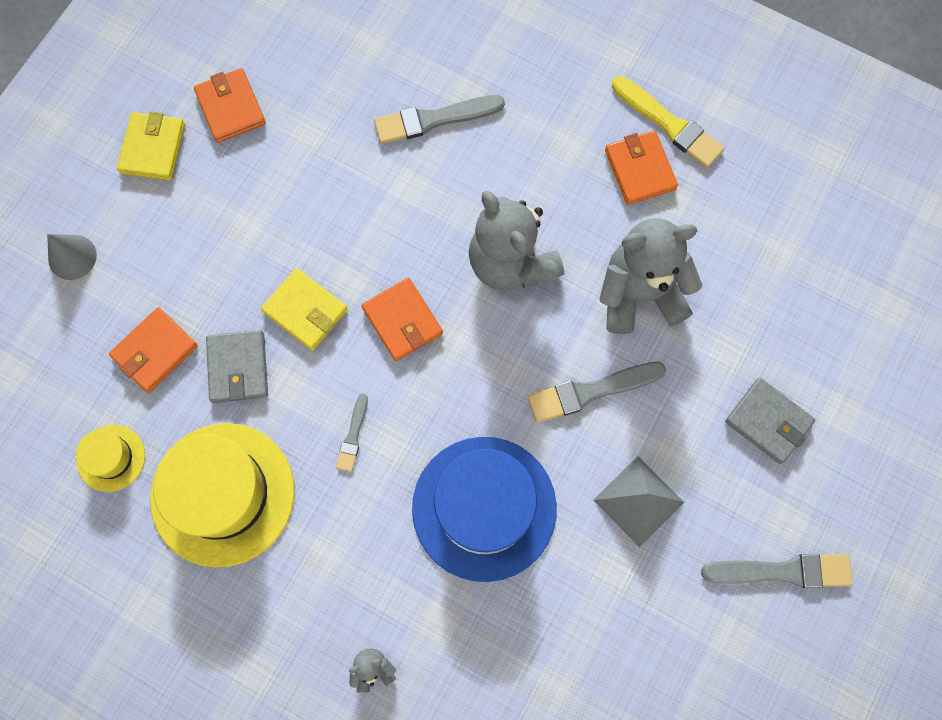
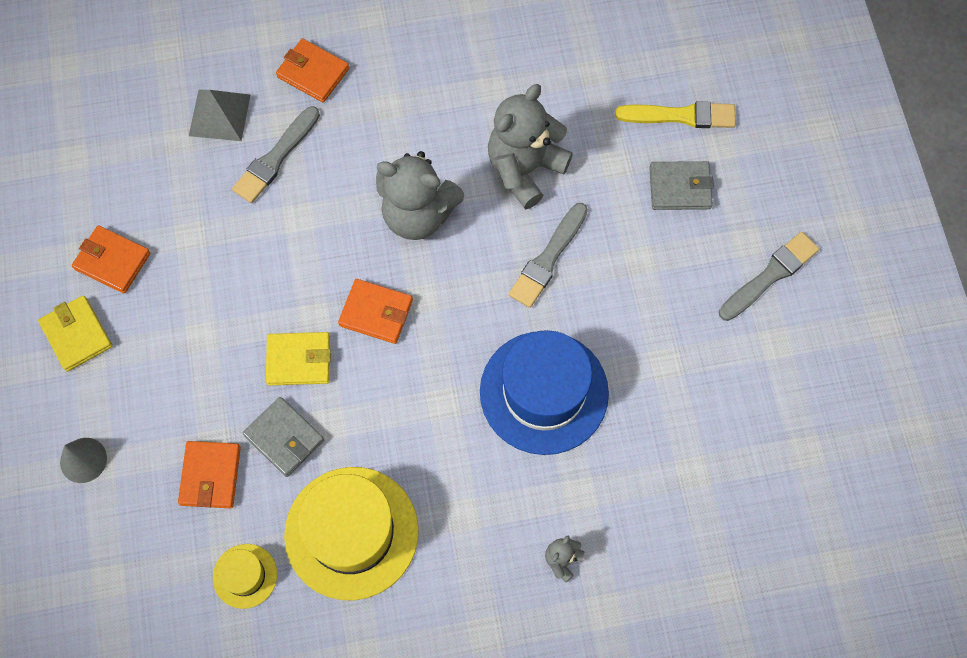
camera: 40 degrees left, 5 degrees down
grey brush [336,393,368,472] -> none
grey pyramid [593,456,684,547] -> grey pyramid moved to [189,90,250,141]
orange wallet [605,130,678,205] -> orange wallet moved to [276,38,349,103]
yellow brush [612,76,724,168] -> yellow brush moved to [615,101,736,128]

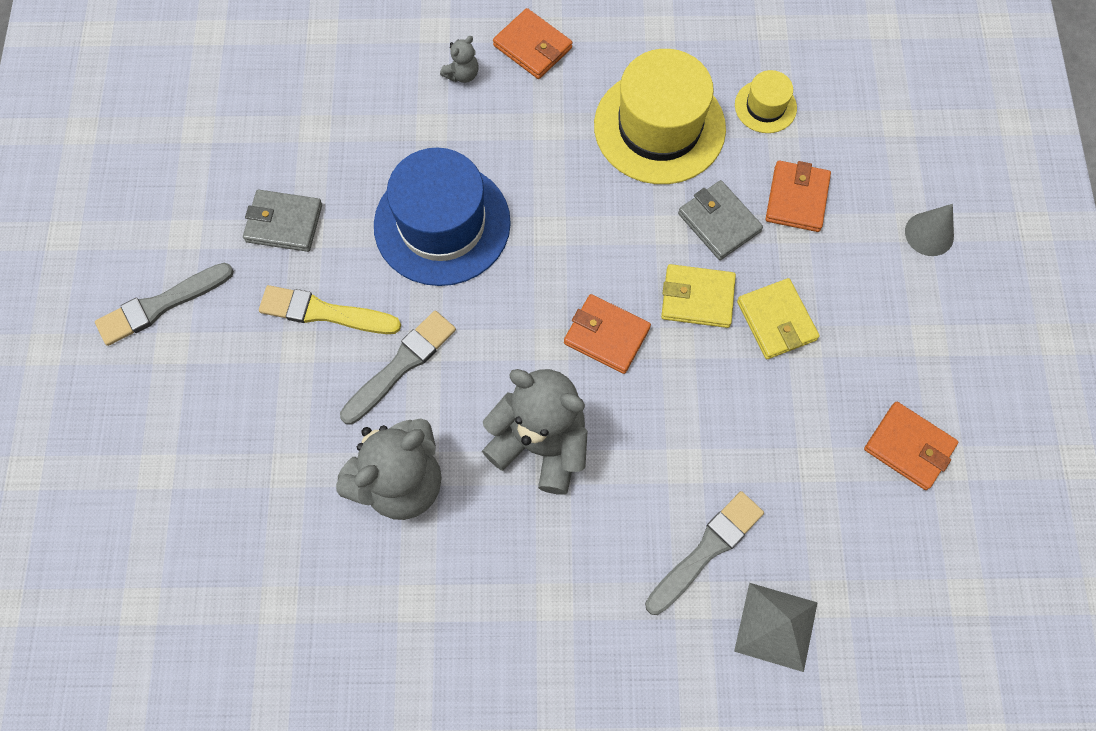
camera: 170 degrees left, 0 degrees up
yellow wallet [38,295,112,372] -> yellow wallet moved to [737,278,819,359]
orange wallet [276,38,349,103] -> orange wallet moved to [493,8,572,79]
yellow brush [615,101,736,128] -> yellow brush moved to [259,285,401,334]
grey wallet [649,161,714,210] -> grey wallet moved to [243,190,322,252]

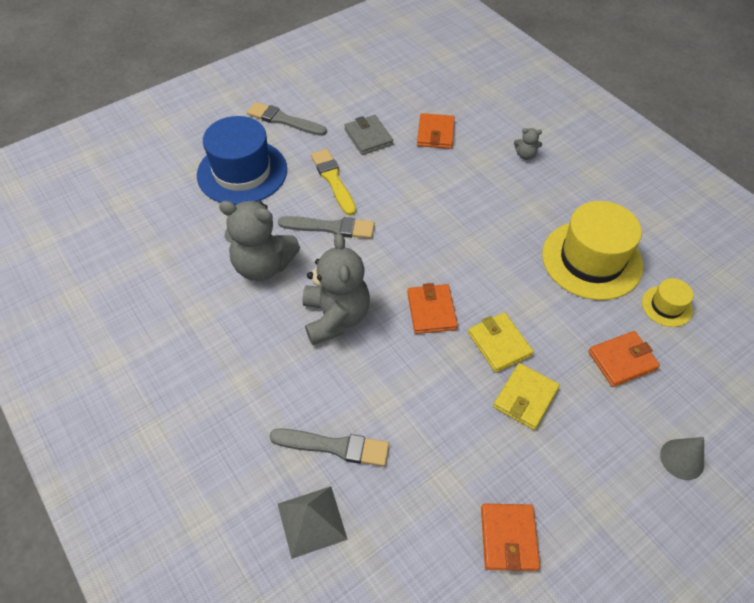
camera: 55 degrees right, 15 degrees down
blue hat [374,148,511,286] -> blue hat moved to [197,116,287,205]
orange wallet [493,8,572,79] -> orange wallet moved to [417,113,455,149]
grey wallet [678,180,763,260] -> none

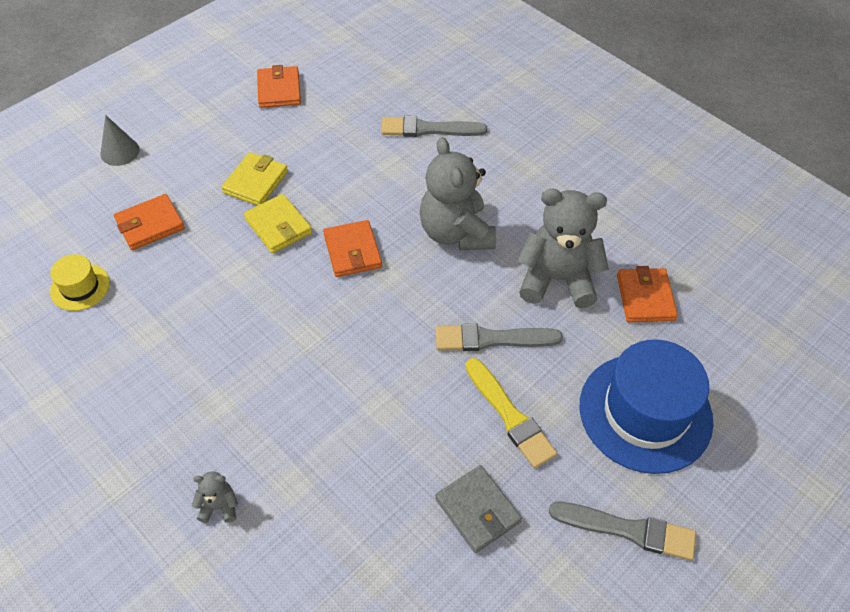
camera: 170 degrees right, 0 degrees up
grey pyramid [278,486,348,559] -> none
orange wallet [417,113,455,149] -> orange wallet moved to [617,266,678,322]
yellow hat [542,201,643,300] -> none

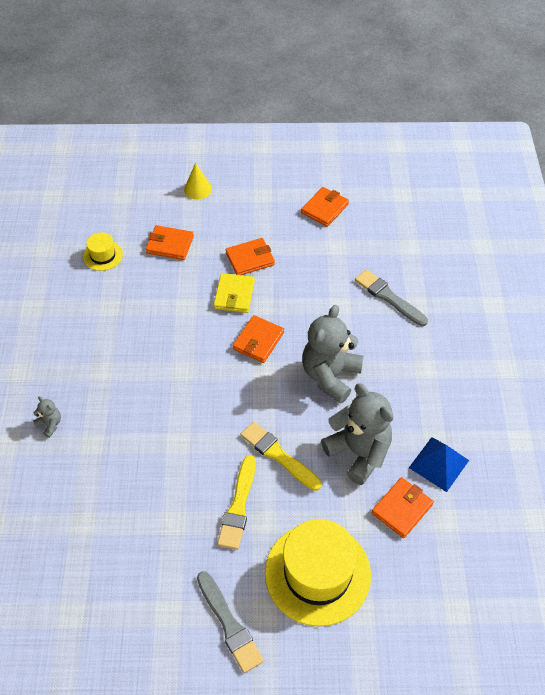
camera: 45 degrees right, 0 degrees up
grey cone [100,115,140,166] -> yellow cone [184,163,212,199]
yellow wallet [221,152,288,206] -> orange wallet [225,238,275,275]
grey wallet [435,465,522,553] -> none
grey brush [436,324,563,351] -> yellow brush [240,422,322,491]
blue hat [580,339,713,474] -> yellow hat [265,519,371,626]
none -> blue pyramid [409,437,469,492]

